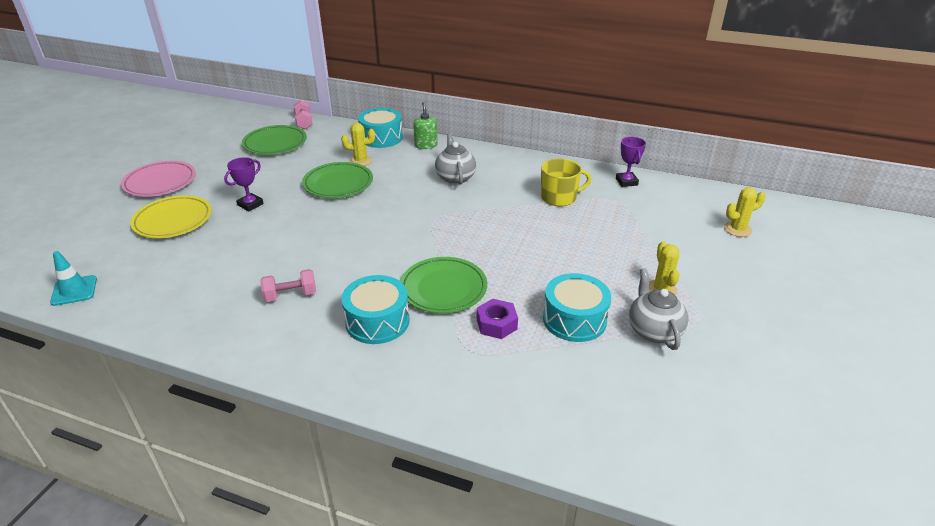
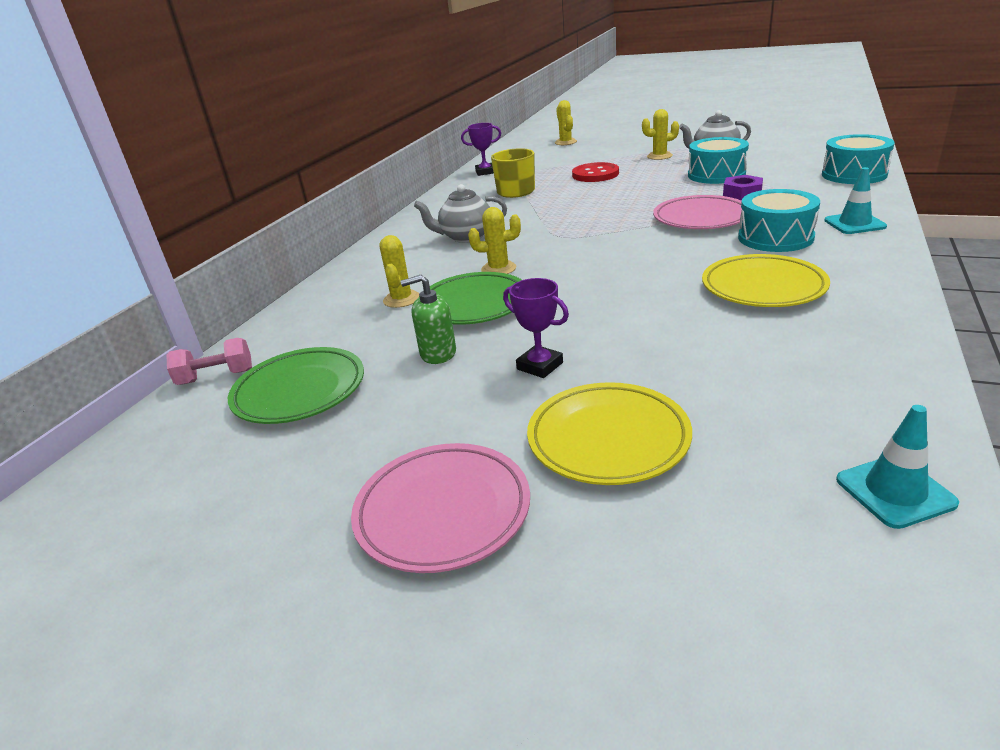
camera: 85 degrees left, 5 degrees down
pink dumbbell [260,269,316,302] -> yellow plate [702,254,830,307]
turquoise drum [358,108,403,148] -> turquoise drum moved to [822,134,895,184]
green plate [400,257,487,314] -> pink plate [653,195,742,229]
green soap dispenser [413,102,438,149] -> green soap dispenser moved to [400,275,456,364]
none -> yellow cactus [468,207,521,274]
none -> red button [572,162,619,182]
none -> turquoise traffic cone [824,167,887,234]

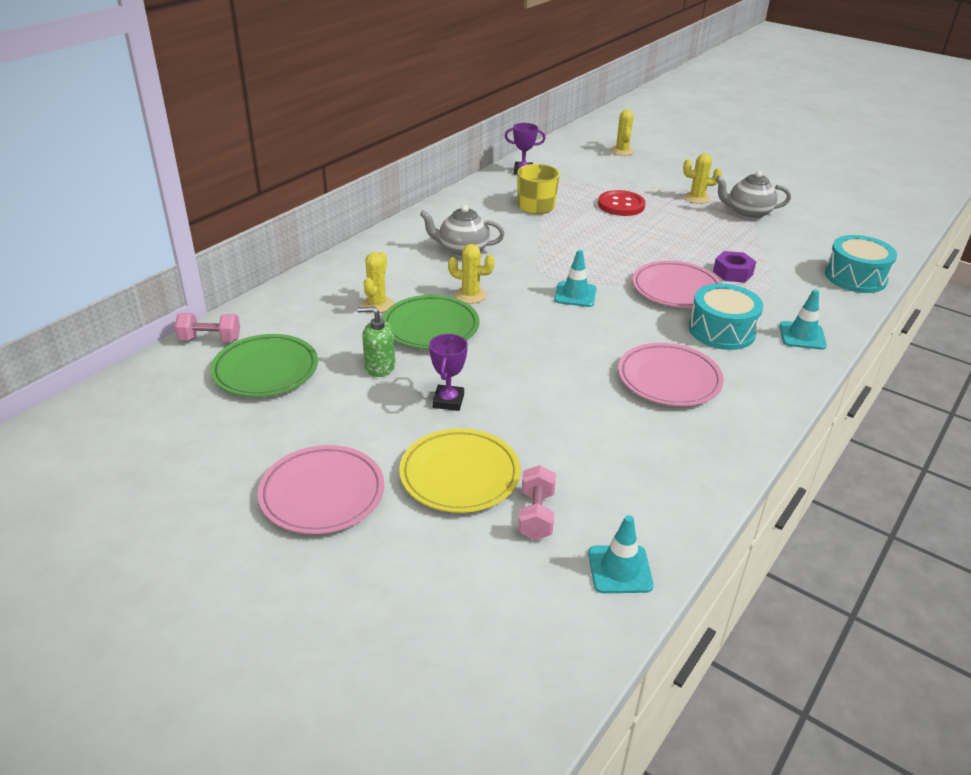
camera: 10 degrees right, 5 degrees up
purple trophy [503,278,569,378] -> purple trophy turned 45 degrees clockwise [429,334,468,411]
turquoise drum [688,137,749,184] -> none
yellow plate [702,254,830,307] -> pink plate [618,343,724,406]
none -> pink dumbbell [518,465,556,540]
none -> turquoise traffic cone [554,250,597,307]

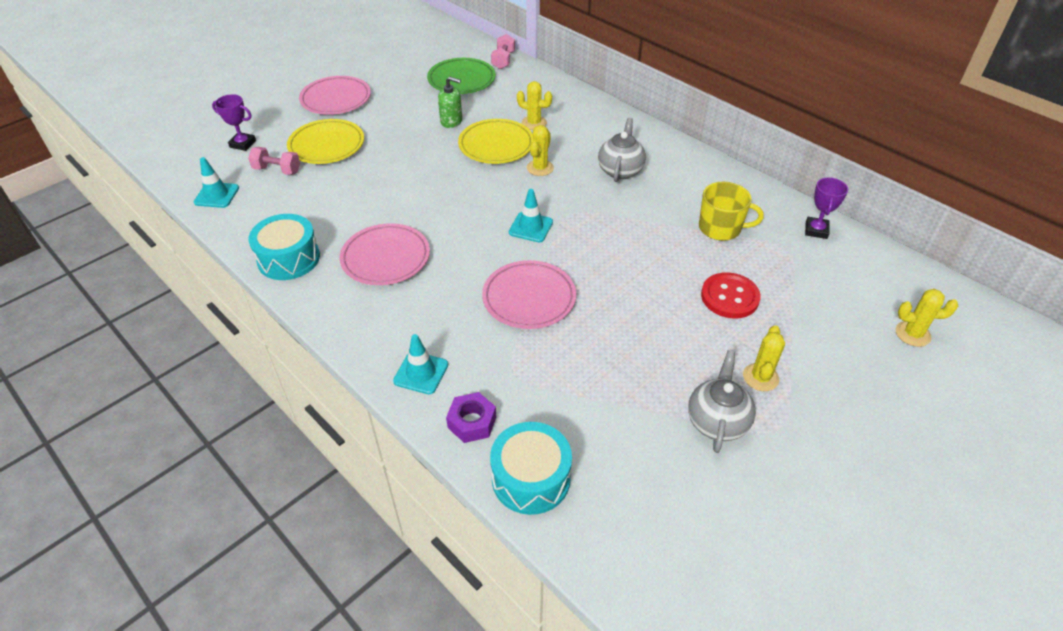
camera: 100 degrees right, 10 degrees up
green soap dispenser [357,307,395,377] -> green soap dispenser turned 90 degrees clockwise [438,76,462,128]
green plate [383,295,479,349] -> yellow plate [458,119,533,164]
purple trophy [429,334,468,411] -> purple trophy moved to [212,94,256,151]
turquoise drum [689,283,763,350] -> turquoise drum moved to [248,214,320,280]
purple nut [713,251,756,283] -> purple nut moved to [446,392,496,443]

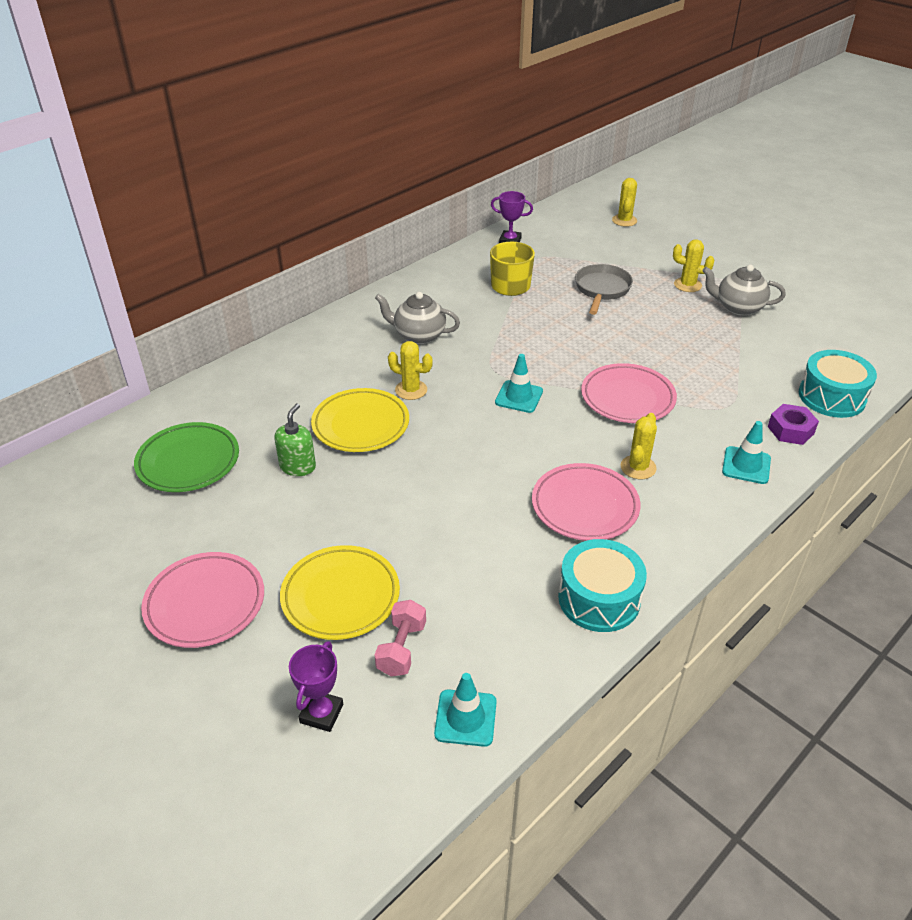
camera: 90 degrees left, 5 degrees down
pink dumbbell [491,34,515,69] -> none
yellow cactus [517,81,552,130] -> yellow cactus moved to [621,413,657,479]
red button [701,272,761,319] -> grey pan [575,264,633,315]

